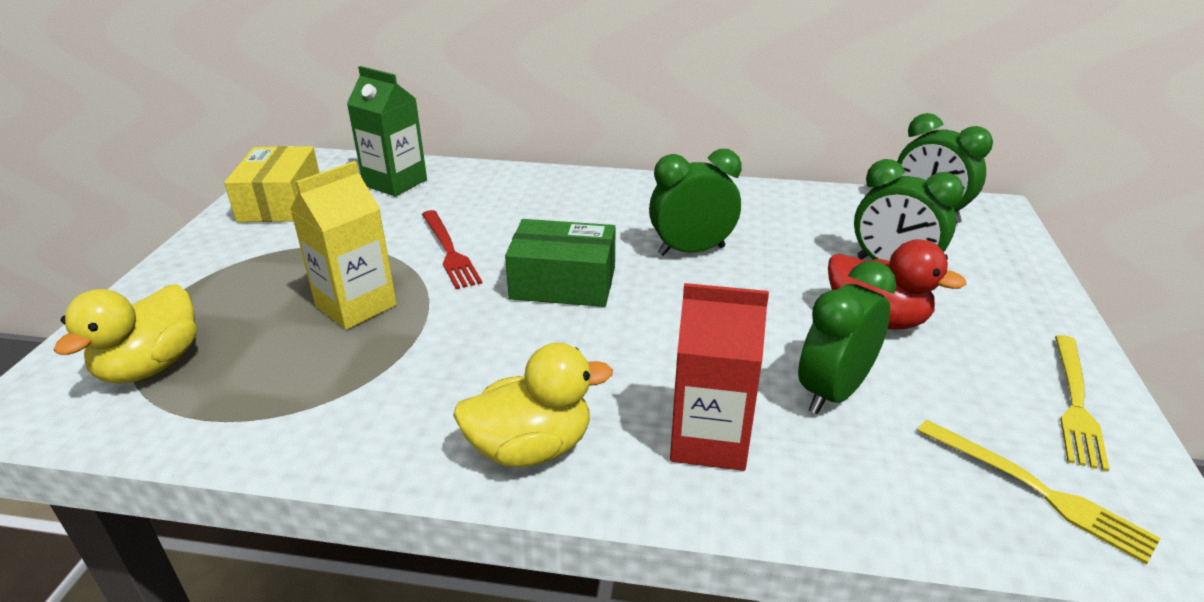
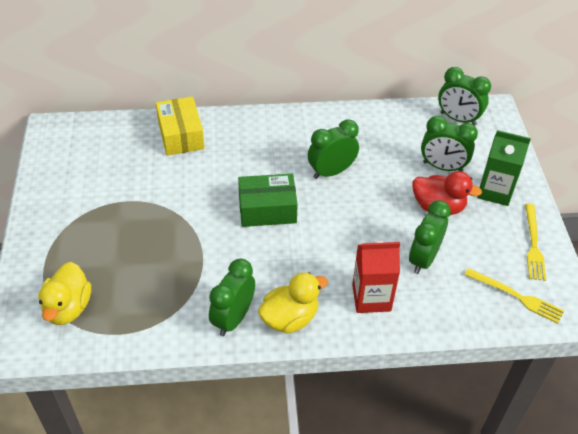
camera: 15 degrees left, 15 degrees up
yellow box [224,146,319,222] -> yellow box moved to [156,96,205,156]
yellow carton [290,161,397,330] -> none
green carton [347,66,427,196] -> green carton moved to [477,130,531,206]
red fork [422,210,482,289] -> none
none -> green clock [209,259,255,336]

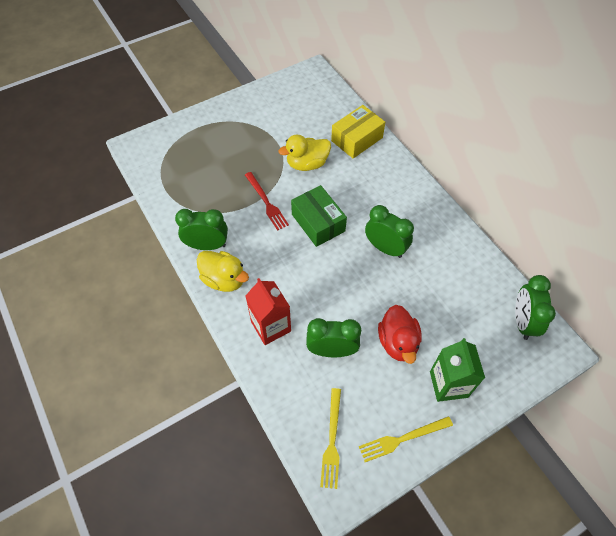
camera: 65 degrees right, 10 degrees up
yellow duck [38,262,91,325] -> yellow duck moved to [278,135,331,171]
green clock [421,116,478,172] -> none
none -> red fork [245,172,289,231]

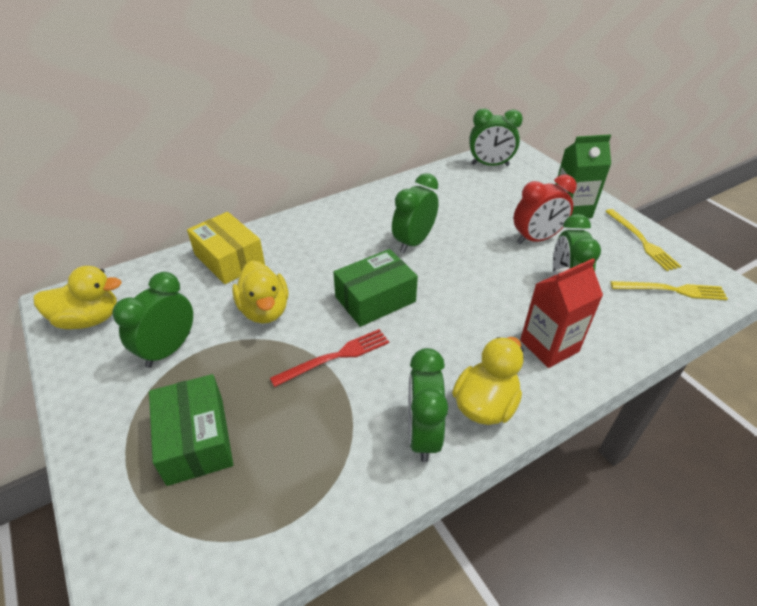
camera: 90 degrees left, 15 degrees down
red duck [378,305,422,364] -> red clock [513,175,577,244]
none -> yellow duck [34,266,122,329]
none -> green clock [112,272,193,368]
none -> green box [149,374,233,486]

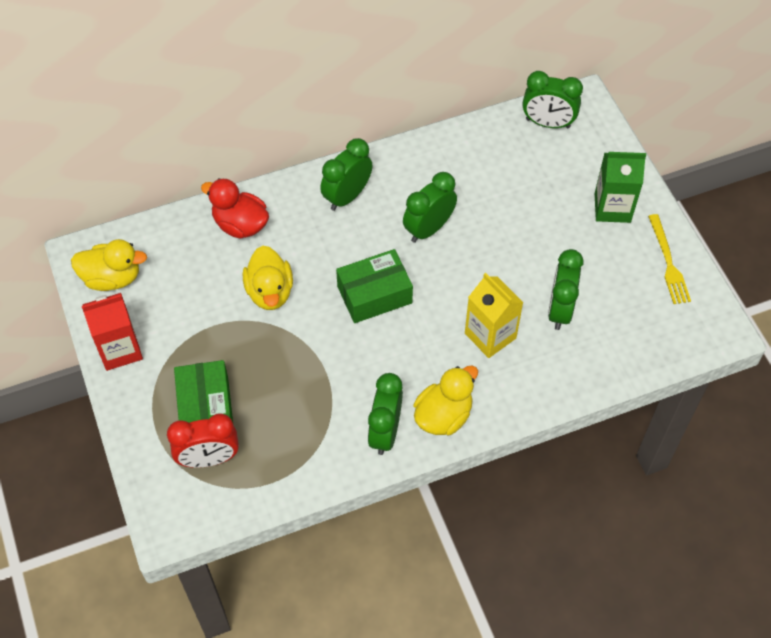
camera: 10 degrees right, 15 degrees up
green clock [112,272,193,368] -> green clock moved to [320,138,373,211]
yellow box [187,212,265,284] -> red duck [201,178,269,239]
red fork [270,329,389,387] -> none
red clock [513,175,577,244] -> red clock moved to [167,413,239,468]
red carton [520,258,603,368] -> red carton moved to [82,293,143,371]
yellow fork [611,281,728,300] -> none
none -> yellow carton [465,273,524,358]

